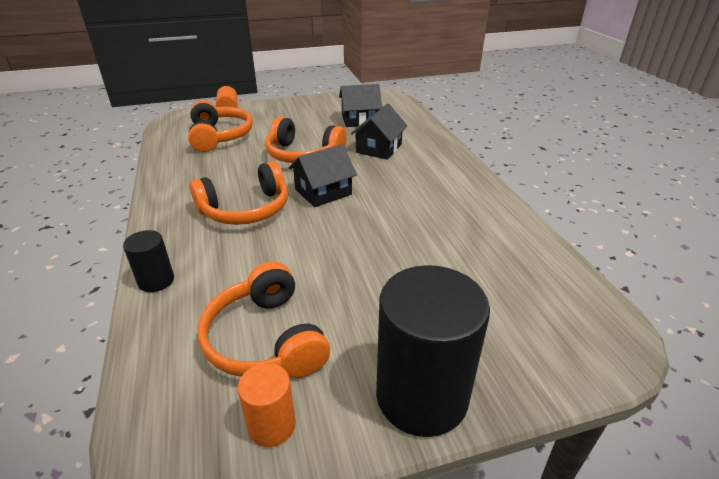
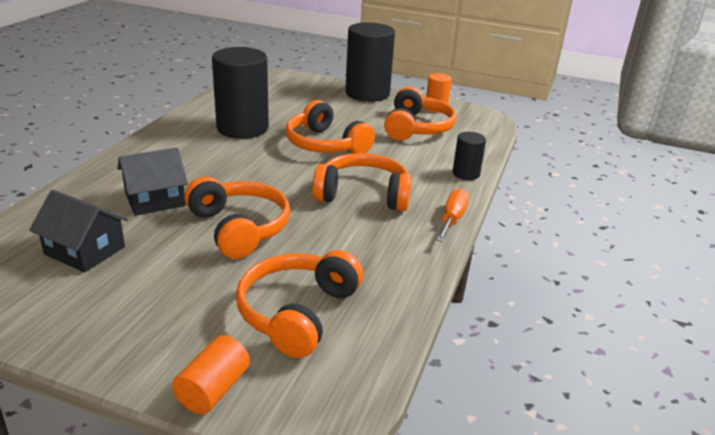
camera: 145 degrees left, 5 degrees down
black house [289,144,357,207] -> none
none -> black cylinder [212,47,269,139]
none -> orange headphones [286,100,375,153]
none -> orange screwdriver [436,189,469,242]

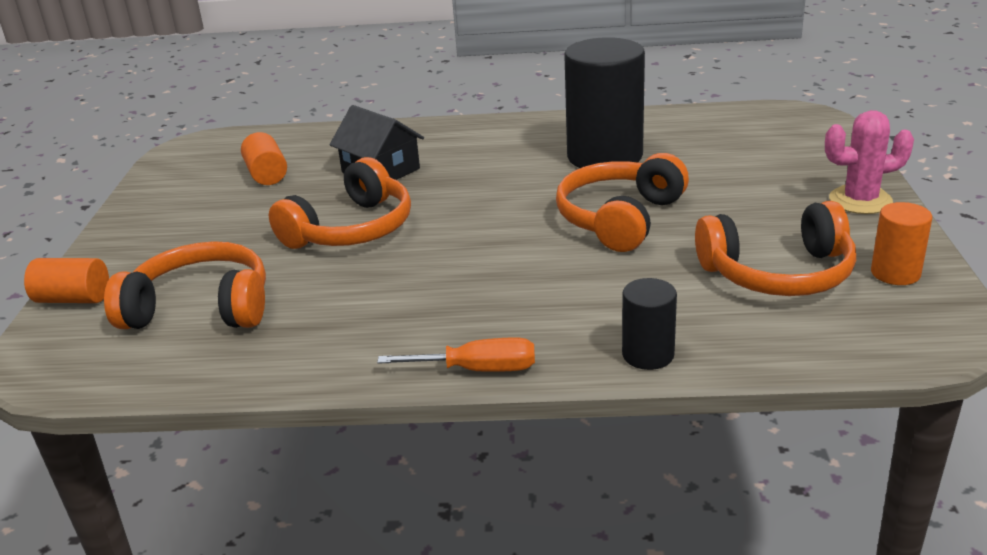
camera: 75 degrees right, 0 degrees up
black house [29,190,128,272] -> orange cylinder [241,132,287,185]
orange headphones [312,153,412,211] -> none
black cylinder [345,22,395,102] -> pink cactus [825,110,914,214]

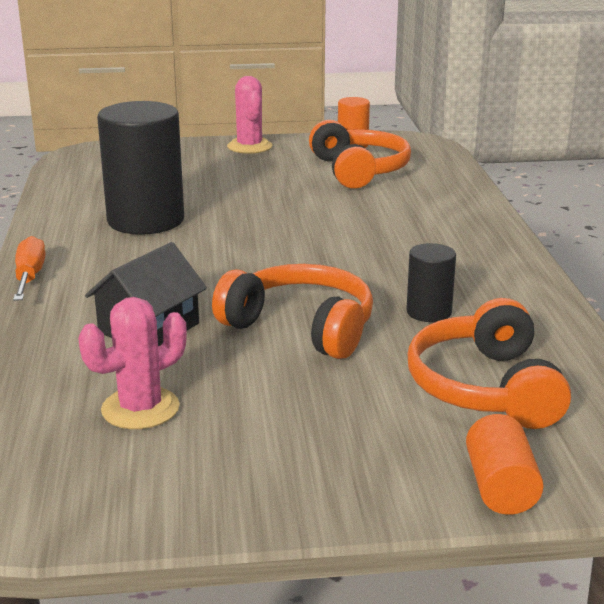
camera: 100 degrees left, 5 degrees down
orange cylinder [241,132,287,185] -> pink cactus [78,297,187,429]
orange screwdriver [377,338,535,372] -> orange screwdriver moved to [13,236,45,301]
orange headphones [556,153,689,252] -> none
black cylinder [622,278,677,370] -> black cylinder moved to [406,243,456,322]

